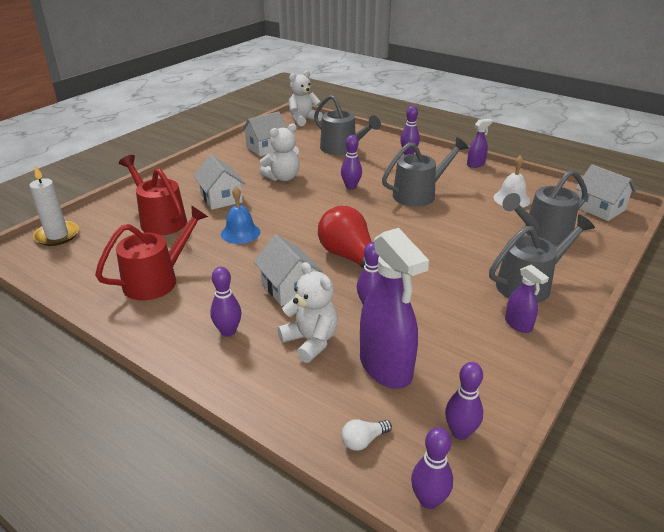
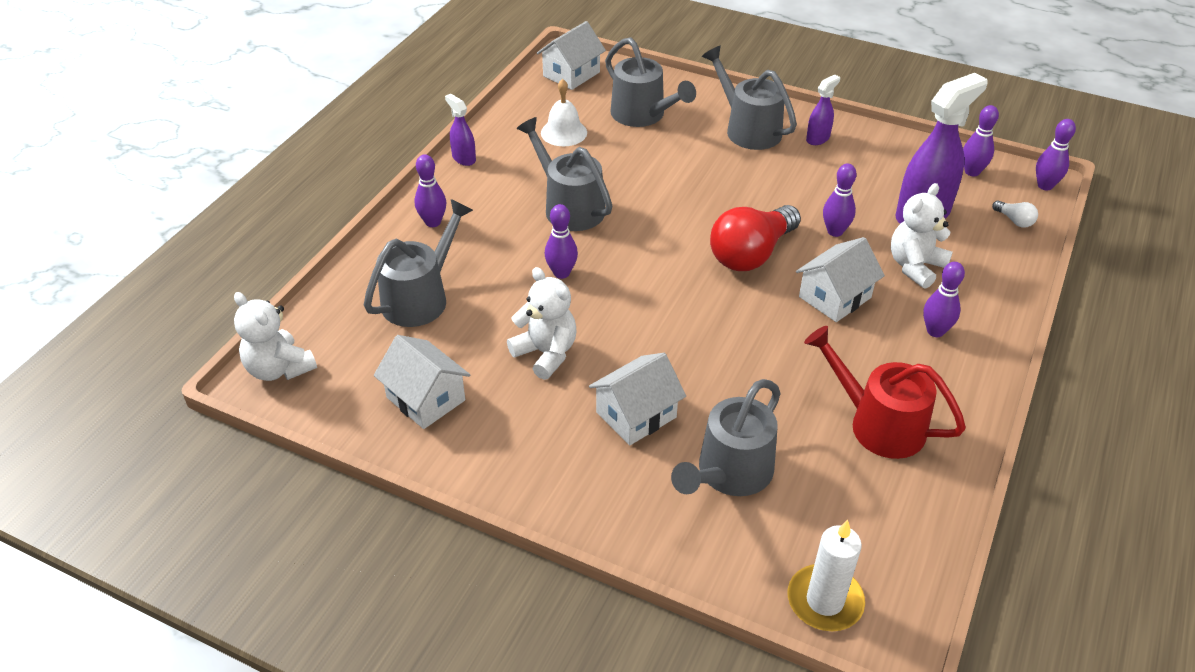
camera: 100 degrees left, 10 degrees up
red watering can [119,155,187,235] -> grey watering can [671,379,781,496]
blue bell [221,187,260,244] -> none

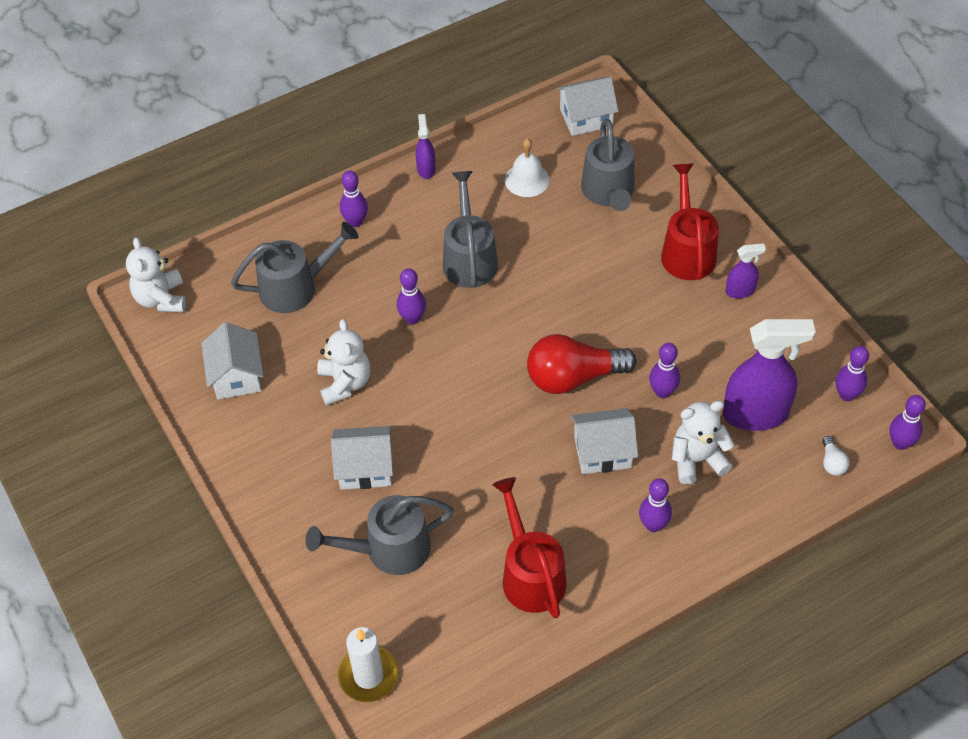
camera: 35 degrees right, 10 degrees up
grey watering can [702,46,797,150] -> red watering can [661,163,719,280]

